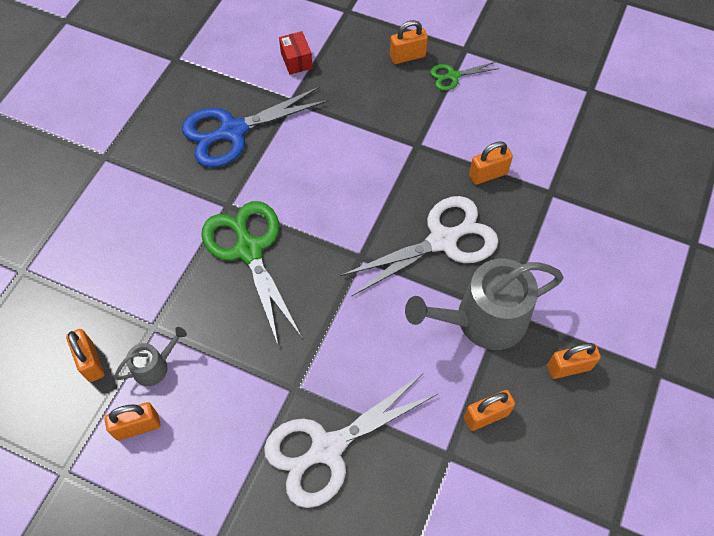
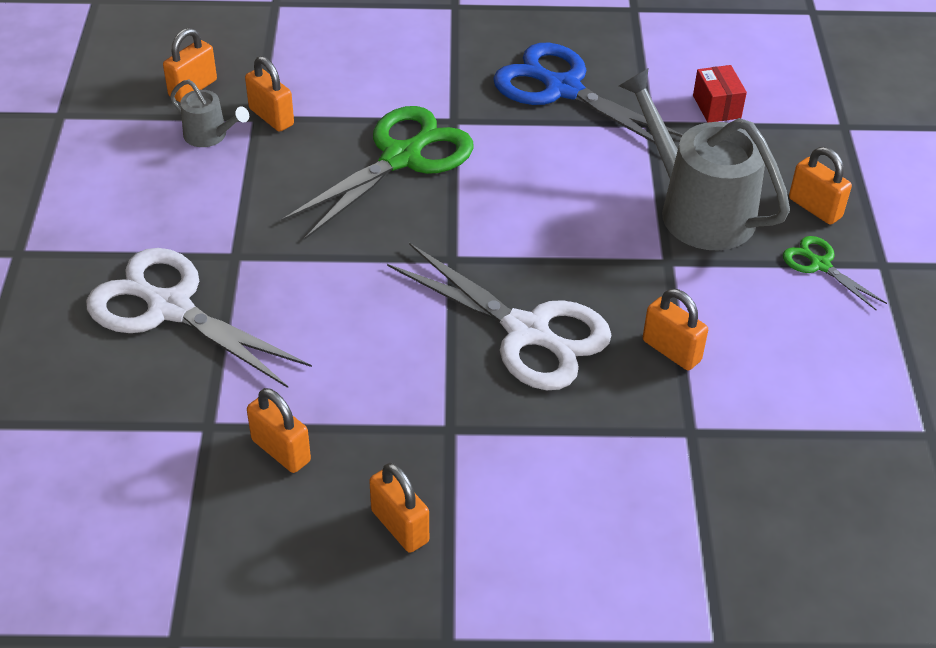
camera: 65 degrees right, 15 degrees down
orange padlock [104,402,160,441] -> orange padlock moved to [245,56,294,132]
red box [279,31,313,75] -> red box turned 60 degrees counterclockwise [693,65,747,123]
grey watering can [405,259,564,350] -> grey watering can moved to [619,68,790,250]

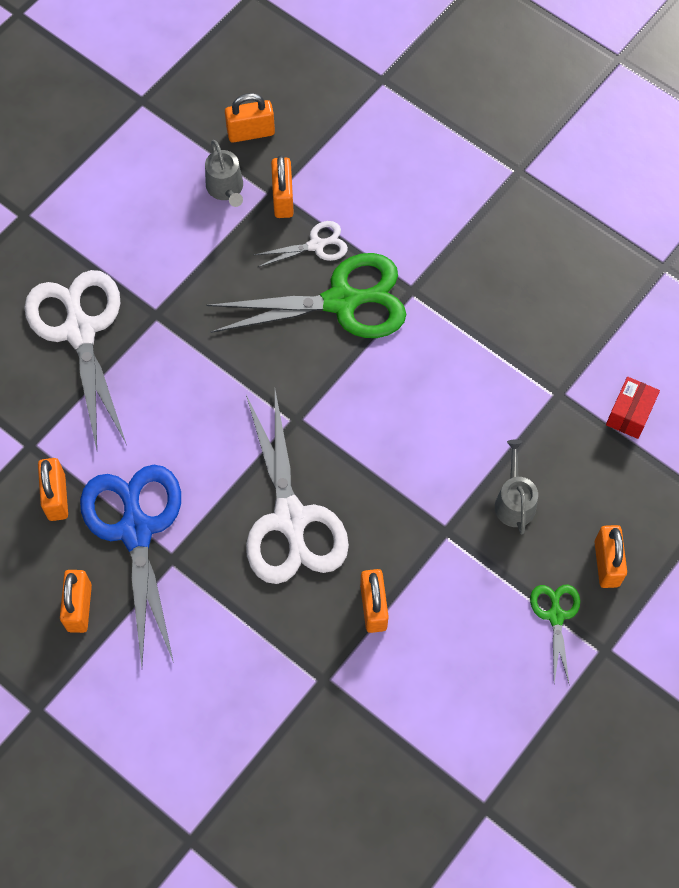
camera: 40 degrees right, 20 degrees up
blue scissors [493,43,683,143] -> blue scissors moved to [80,465,181,667]
grey watering can [619,68,790,250] -> grey watering can [495,439,538,535], size x0.48
none -> white scissors [254,221,348,267]

